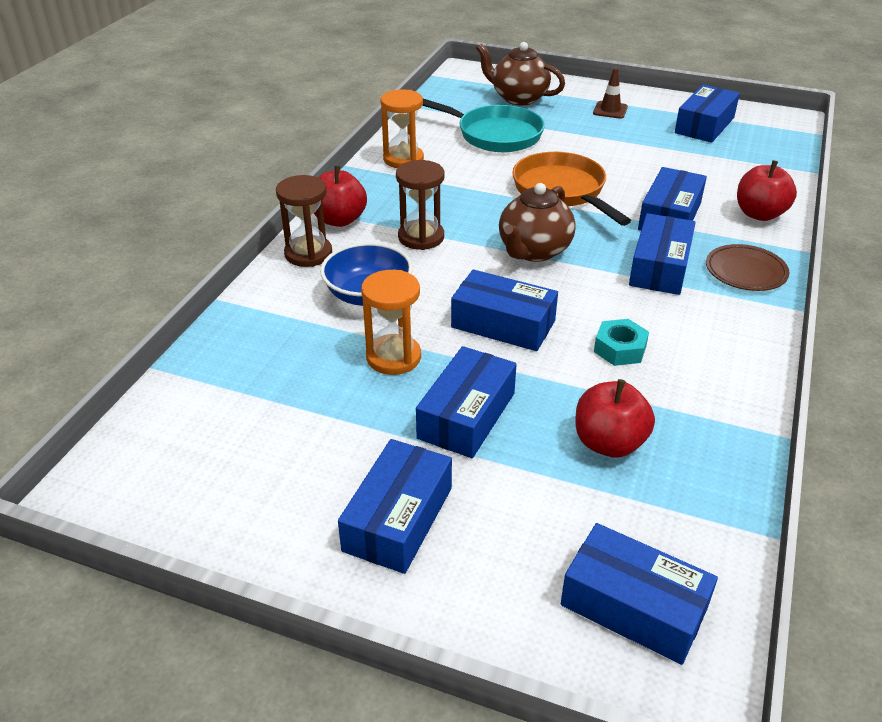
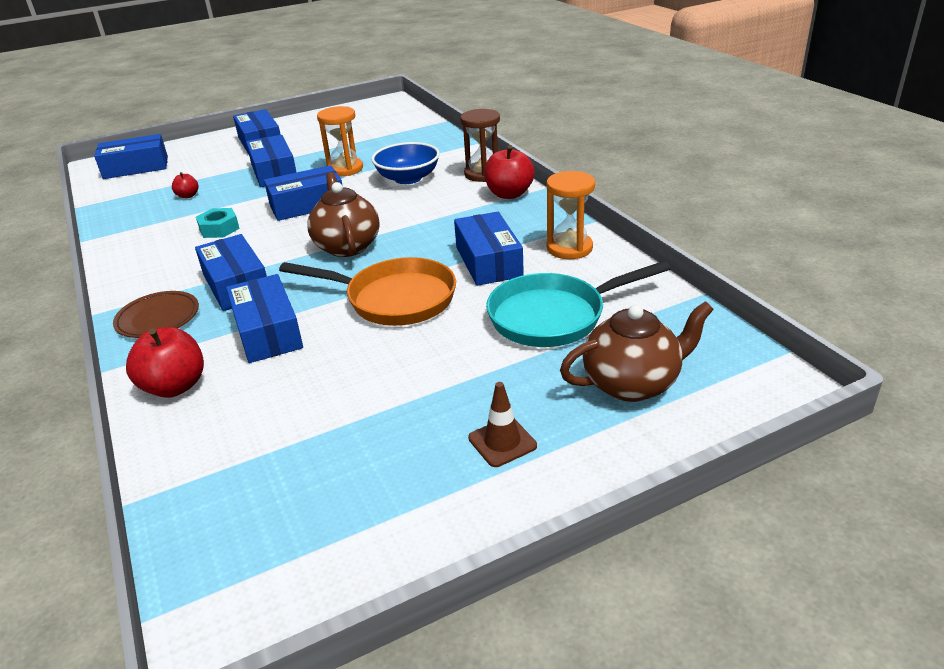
camera: 135 degrees right, 5 degrees down
brown hourglass [396,160,445,250] -> none
red apple [575,379,655,458] -> red apple [172,172,198,198], size x0.53
blue box [675,84,740,143] -> blue box moved to [454,212,524,286]

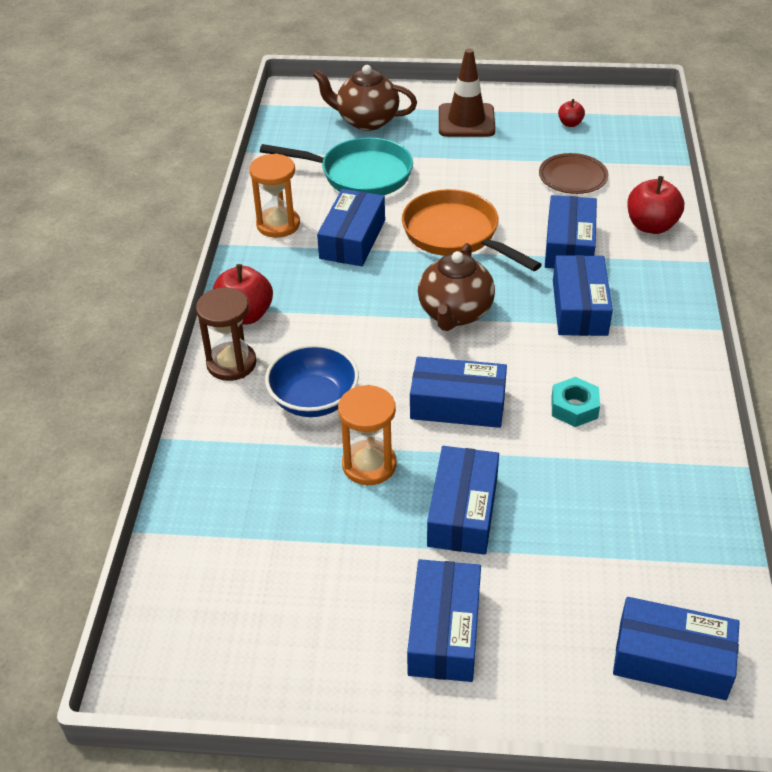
camera: 150 degrees left, 10 degrees up
brown plate [113,291,199,338] -> brown plate moved to [539,153,608,194]
red apple [172,172,198,198] -> red apple moved to [558,99,585,127]
brown traffic cone [468,382,537,467] -> brown traffic cone [439,49,495,137], size x1.70

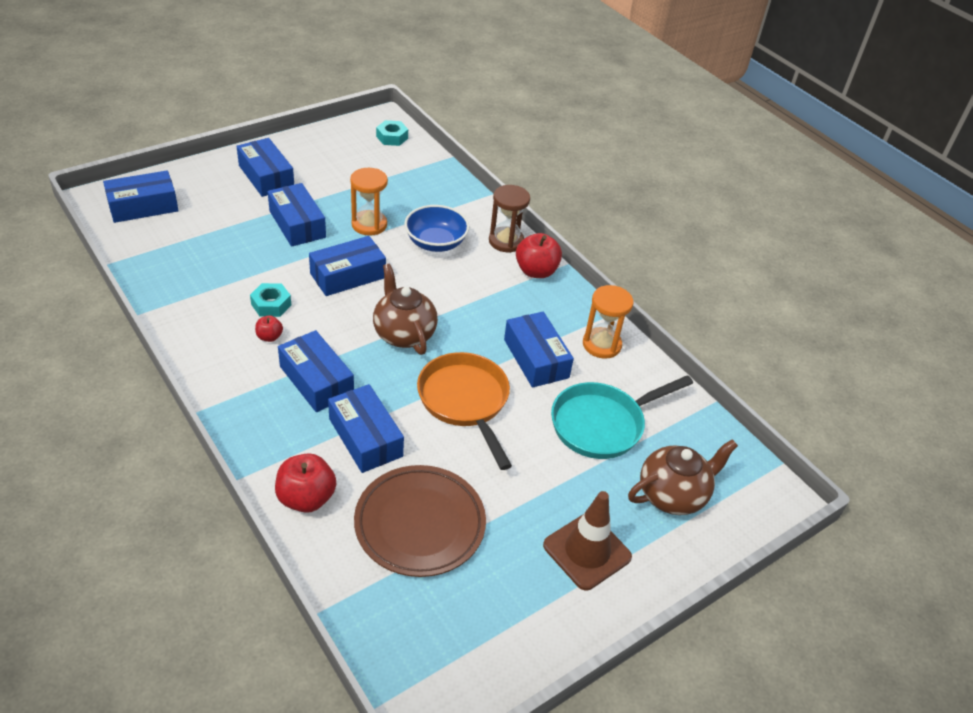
camera: 135 degrees right, 0 degrees up
orange pan [402,189,542,271] -> orange pan turned 120 degrees counterclockwise [417,352,512,470]
brown plate [539,153,608,194] -> brown plate [354,465,486,577], size x1.66
red apple [558,99,585,127] -> red apple moved to [255,315,283,342]
none -> turquoise nut [376,120,408,146]

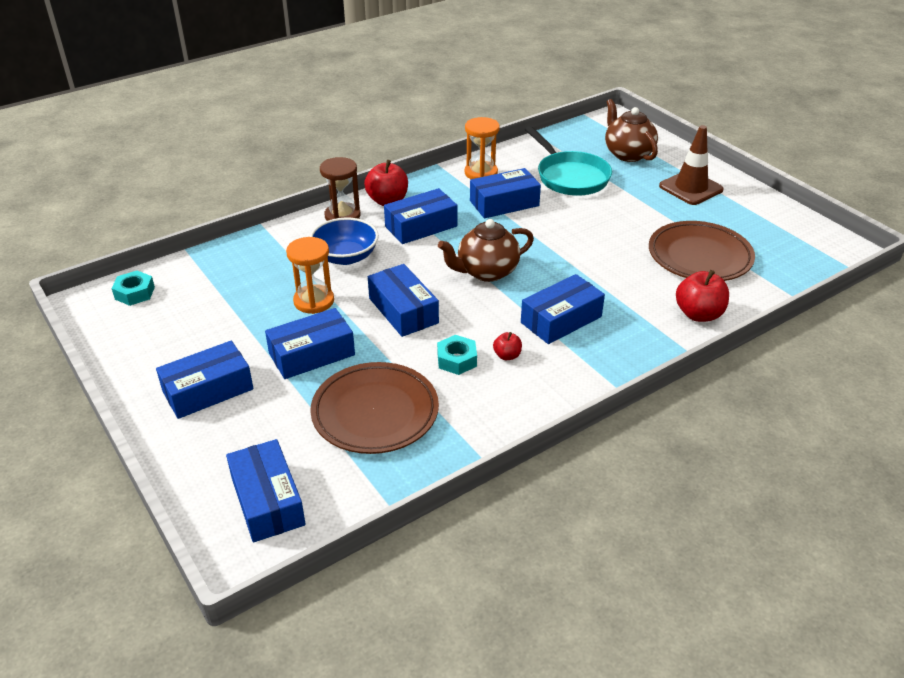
camera: 85 degrees left, 5 degrees down
blue box [328,384,404,473] -> blue box moved to [384,188,458,244]
orange pan [417,352,512,470] -> none
none -> brown plate [310,362,439,454]

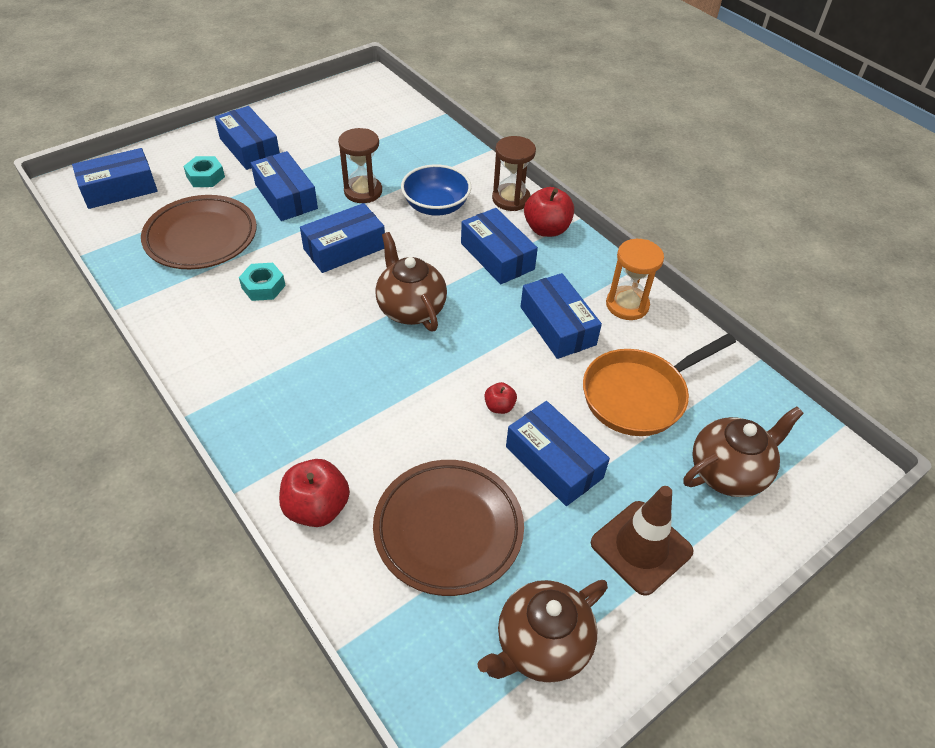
camera: 85 degrees right, 10 degrees up
turquoise nut [111,271,155,306] -> turquoise nut moved to [183,156,225,187]
orange hourglass [286,237,334,314] -> brown hourglass [338,128,382,203]
red apple [493,332,522,360] -> red apple moved to [484,382,517,414]
blue box [521,274,605,344] -> blue box moved to [506,401,610,506]
turquoise pan [525,126,612,196] -> orange pan [583,333,736,436]
none -> brown teapot [478,580,608,683]

